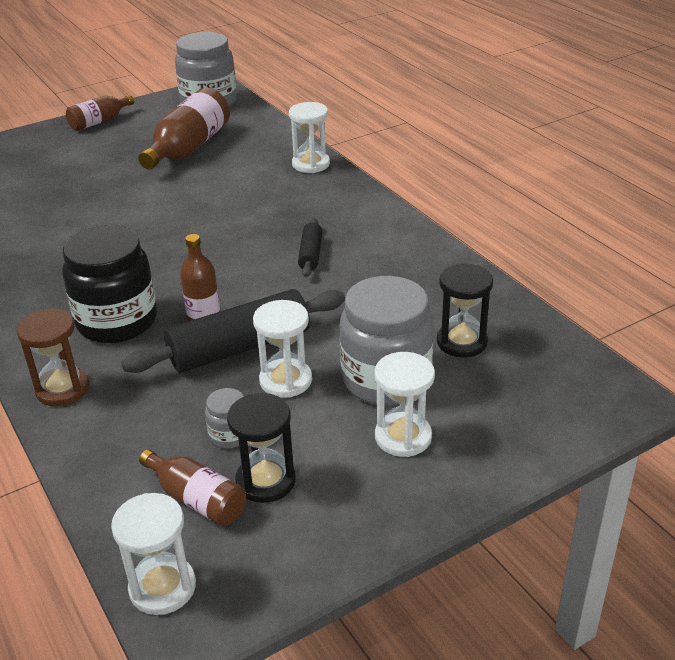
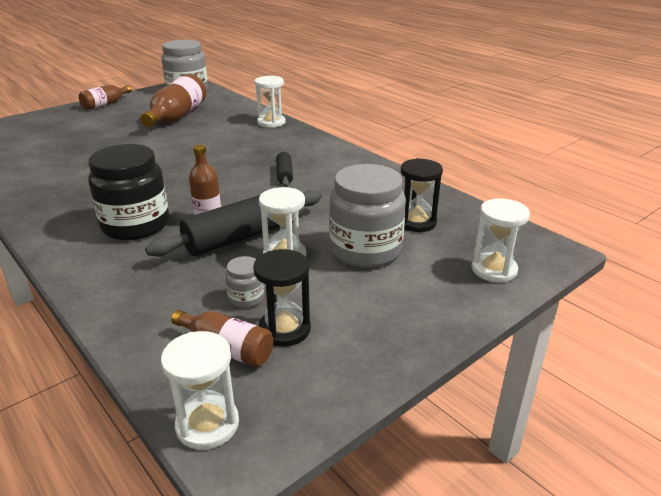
camera: 10 degrees left, 5 degrees down
brown hourglass [16,308,89,406] -> none
white hourglass [374,352,435,457] -> white hourglass moved to [471,199,530,283]

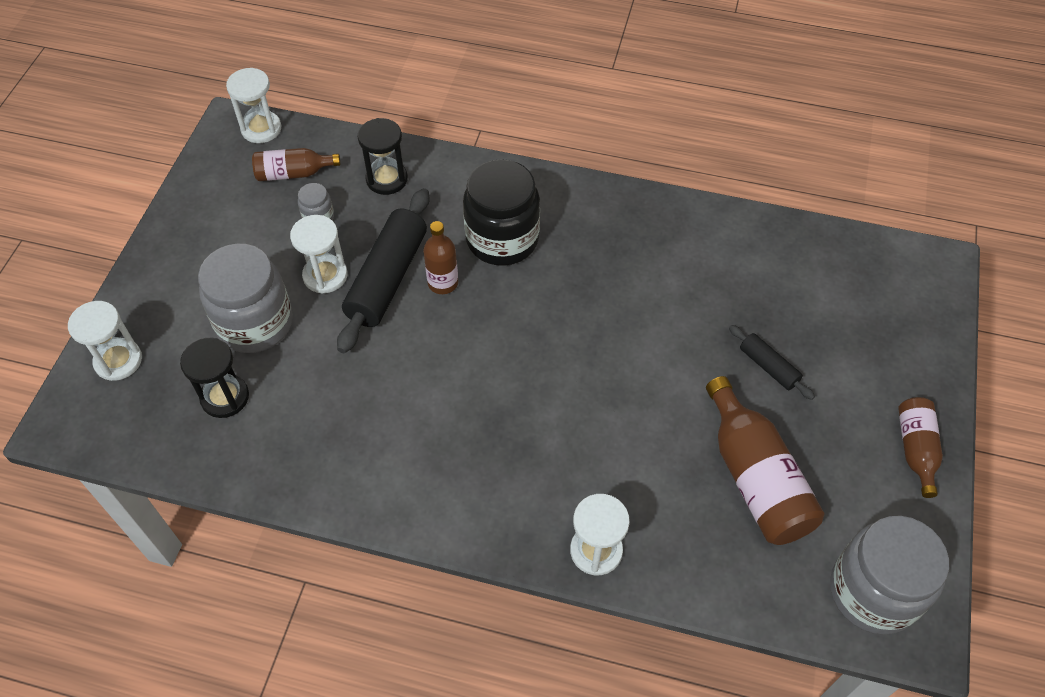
camera: 145 degrees right, 25 degrees up
black hourglass [253,249,311,347] -> black hourglass moved to [357,118,408,195]
black rolling pin [276,151,293,187] -> black rolling pin moved to [729,325,815,400]

